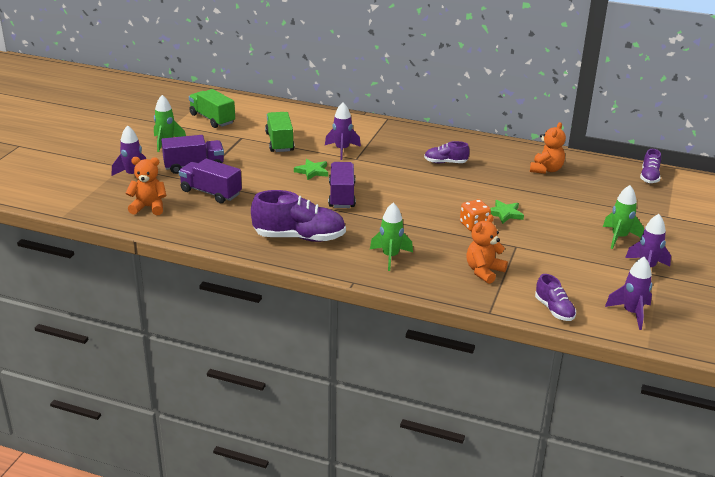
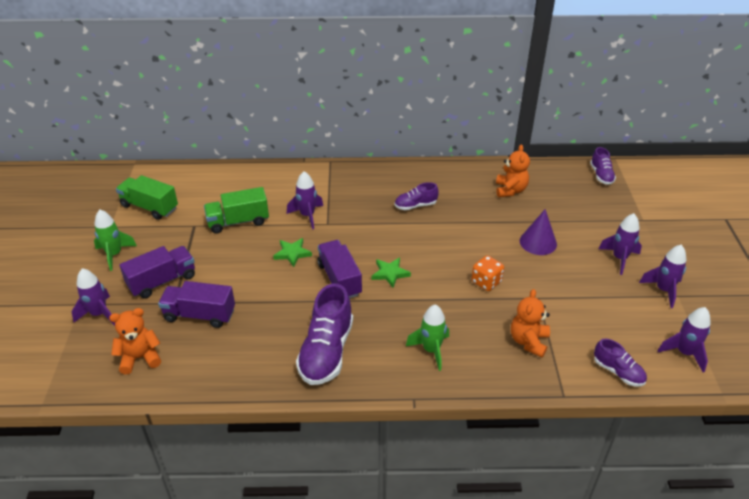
camera: 20 degrees left, 10 degrees up
purple shoe [251,190,346,242] -> purple shoe turned 120 degrees clockwise [296,283,353,385]
green truck [265,112,294,152] -> green truck turned 75 degrees counterclockwise [204,187,269,233]
green star [490,200,524,224] -> green star moved to [372,258,411,288]
green rocket [603,185,644,249] -> purple rocket [599,213,642,275]
none -> purple cone [520,209,557,255]

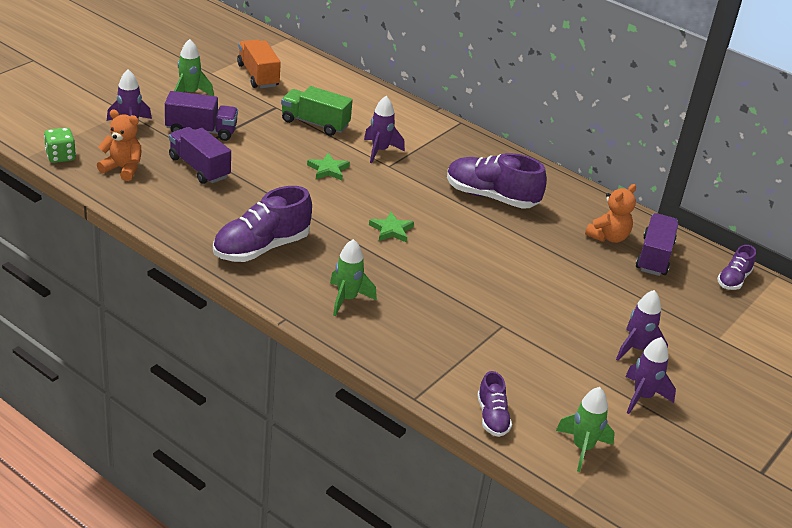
camera: 35 degrees right, 5 degrees down
green truck [116,175,178,220] -> orange truck [237,40,281,88]
purple truck [317,240,362,298] -> purple truck moved to [636,213,678,276]
purple shoe [395,182,439,210] -> purple shoe [447,153,547,209], size x1.85
orange dice [472,255,504,291] -> none
orange teddy bear [511,289,550,357] -> none
purple cone [520,209,557,255] -> none
purple rocket [657,307,711,372] -> green rocket [556,387,615,472]
none -> green dice [44,128,76,163]

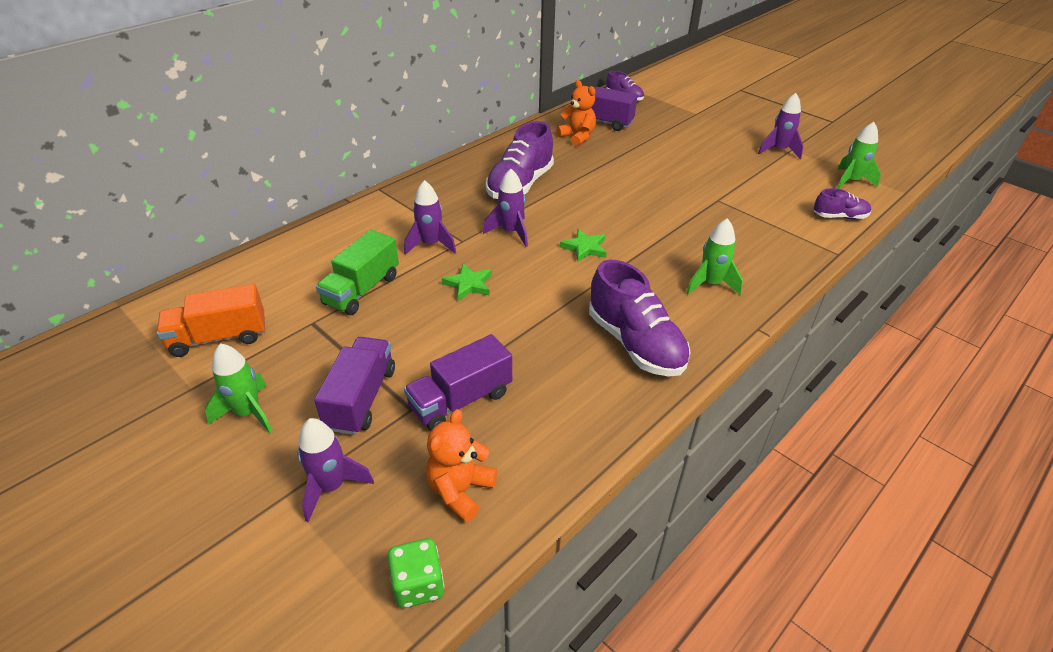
camera: 80 degrees left, 5 degrees up
purple rocket [616,290,668,361] -> purple rocket moved to [483,169,528,247]

